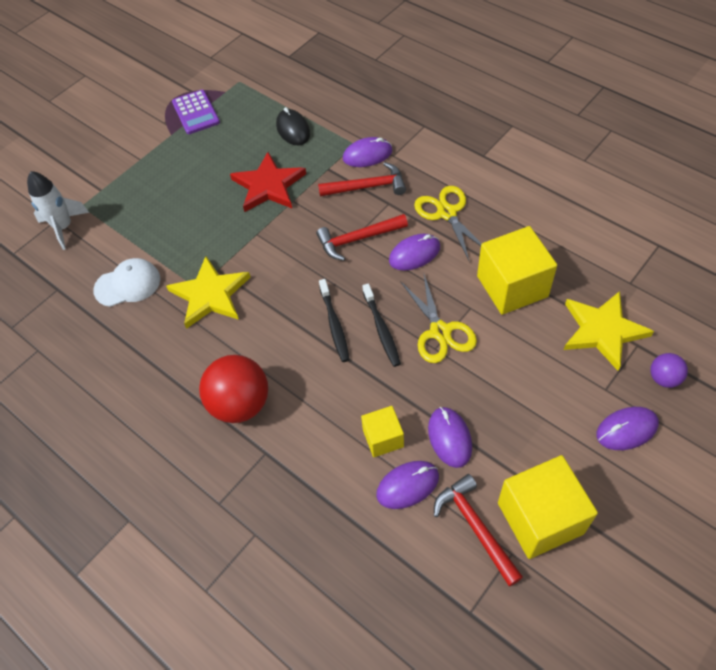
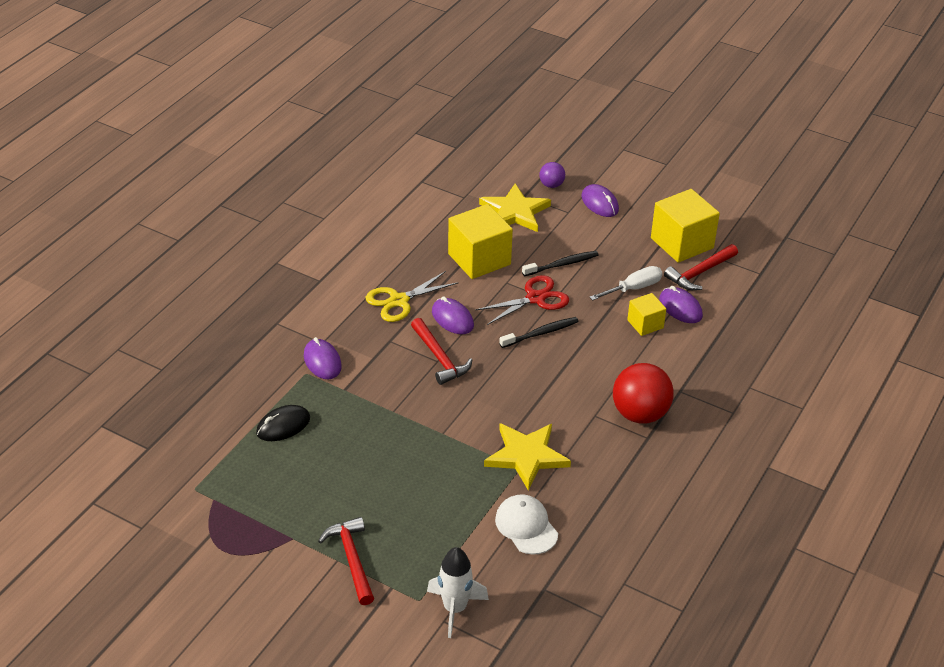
camera: 105 degrees left, 15 degrees down
purple calculator [172,90,220,134] -> none
red star [230,152,306,212] -> none
red hammer [318,162,406,196] -> red hammer moved to [318,517,374,605]
black toothbrush [319,279,350,362] -> black toothbrush moved to [522,251,599,276]
yellow scissors [400,275,477,363] -> red scissors [475,275,569,325]
purple mouse [428,407,472,468] -> white screwdriver [590,266,663,301]

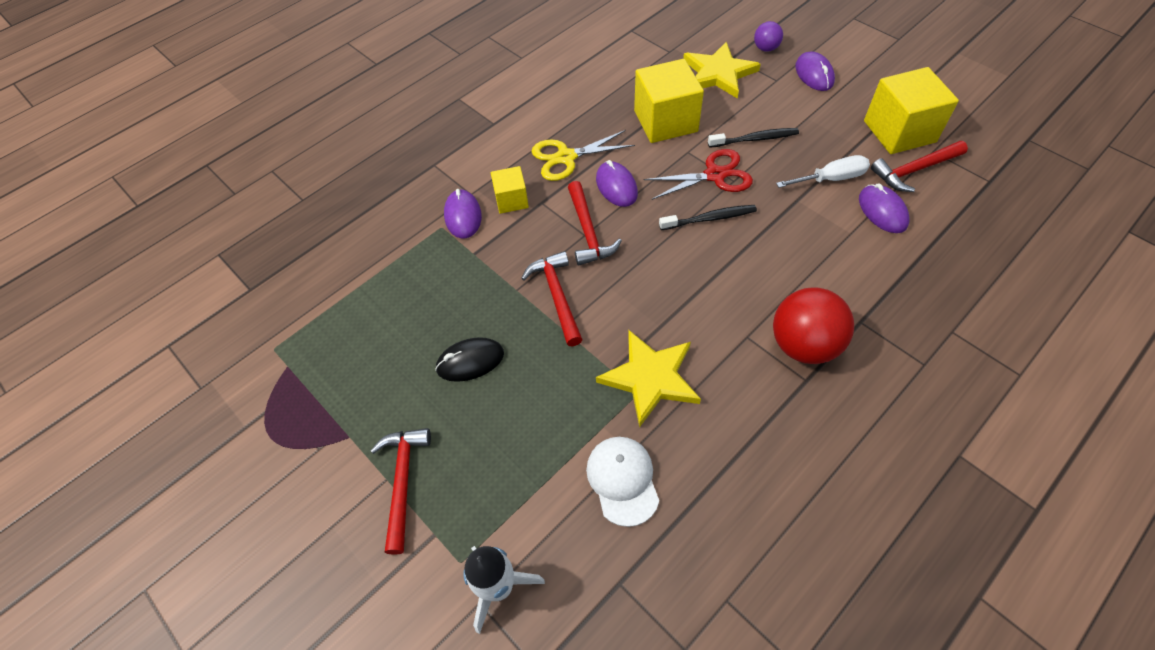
camera: 20 degrees right, 15 degrees up
black mouse [256,405,310,441] -> black mouse moved to [435,337,504,382]
yellow cube [627,293,666,336] -> yellow cube moved to [491,166,529,214]
none -> red hammer [521,251,583,346]

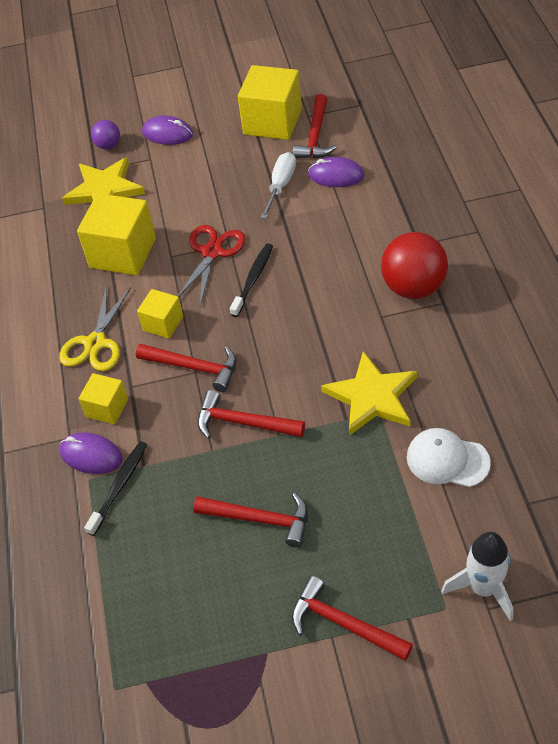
camera: 55 degrees left, 5 degrees down
black mouse [435,337,504,382] -> red hammer [193,493,308,548]
purple mouse [596,160,638,207] -> yellow cube [137,289,183,339]
black toothbrush [708,128,799,148] -> black toothbrush moved to [84,441,147,536]

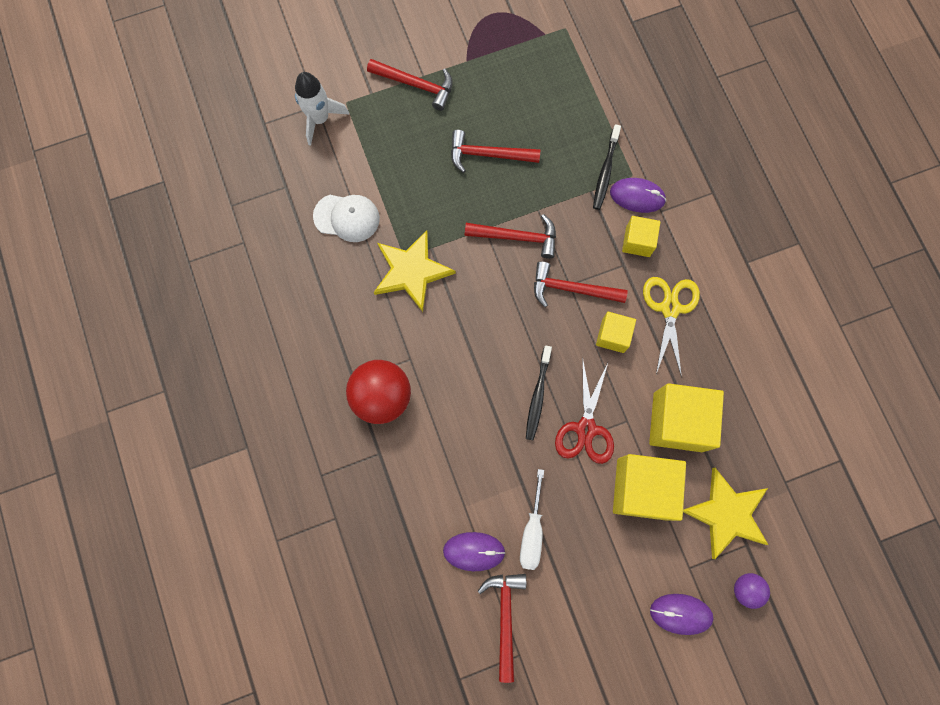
camera: 165 degrees right, 25 degrees up
yellow cube [238,65,302,140] -> yellow cube moved to [613,454,686,521]

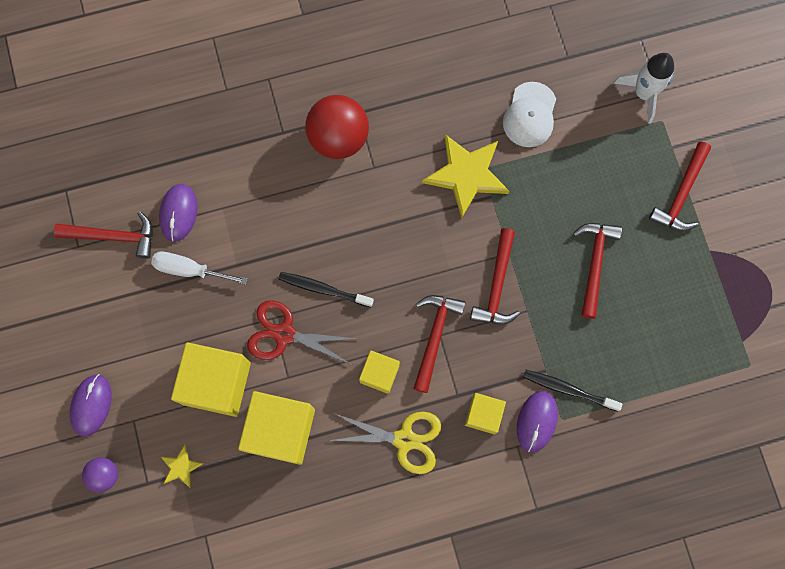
camera: 95 degrees right, 0 degrees up
yellow star [683,468,768,559] -> yellow star [161,444,204,488], size x0.47

